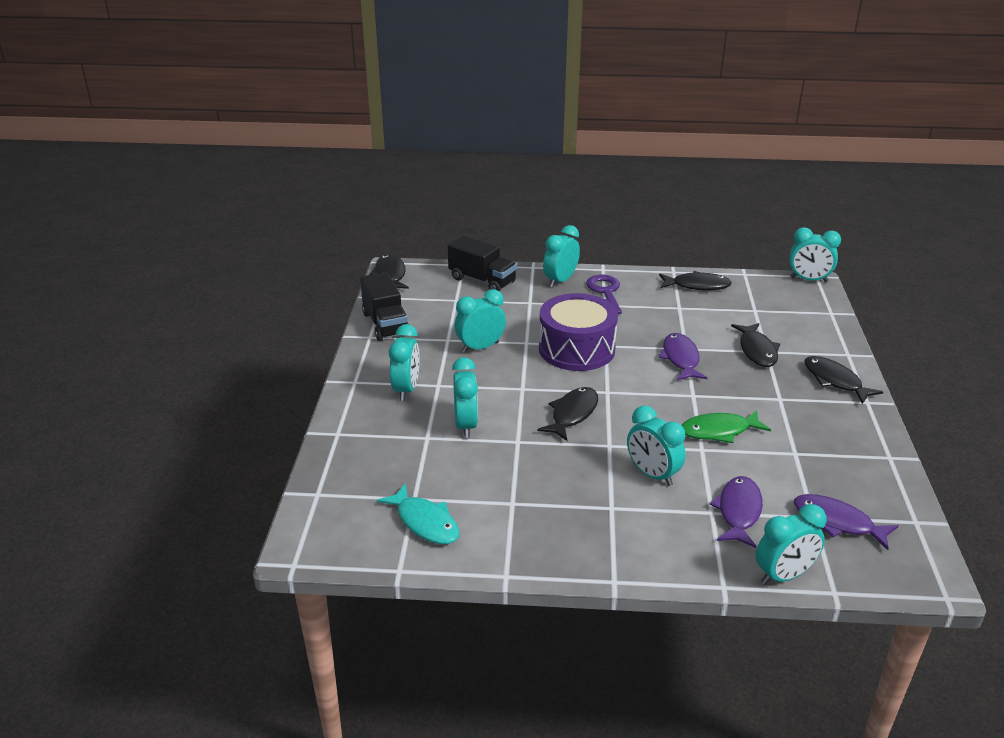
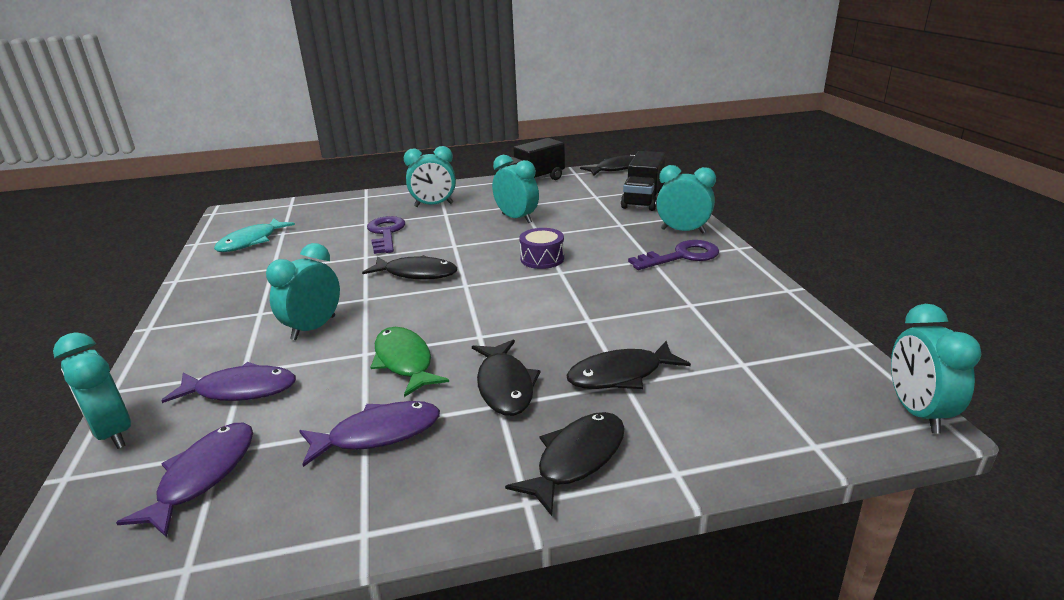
camera: 75 degrees right, 5 degrees down
turquoise clock [452,357,478,438] -> purple key [367,216,405,254]
purple drum [539,293,618,371] -> purple drum [519,228,564,269], size x0.50
purple fish [658,333,707,380] -> purple fish moved to [299,401,440,467]
black fish [659,271,732,290] -> black fish moved to [472,340,540,416]

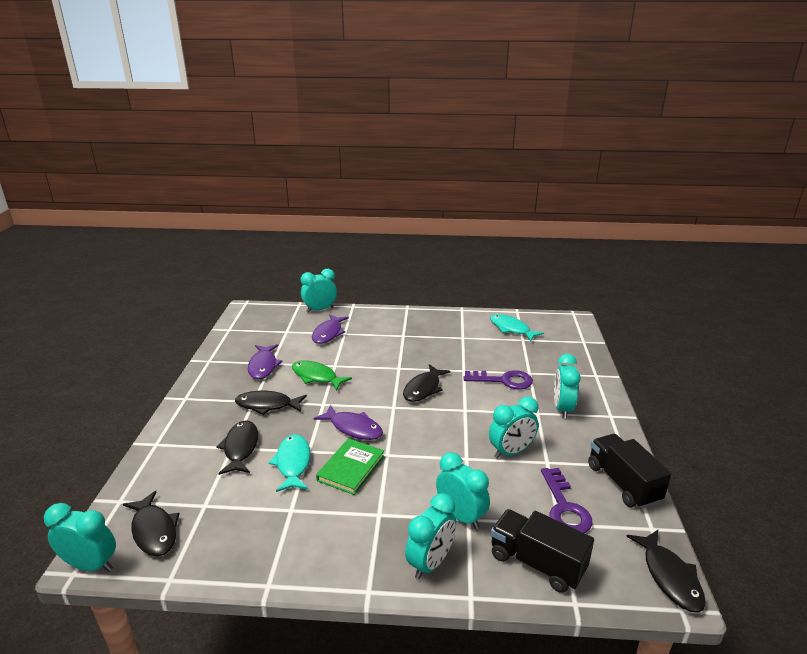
camera: 105 degrees right, 0 degrees up
purple fish [116,423,253,538] -> purple fish moved to [314,405,383,440]
turquoise clock [266,243,340,340] -> turquoise clock moved to [436,452,490,529]
green fish [370,327,449,397] -> green fish turned 135 degrees counterclockwise [292,360,352,391]
black fish [505,412,625,516] -> black fish moved to [123,491,180,556]
purple drum [519,228,564,269] -> none
purple key [628,240,719,270] -> purple key moved to [541,468,593,533]
none -> turquoise fish [268,434,310,492]
none -> green book [316,438,384,495]

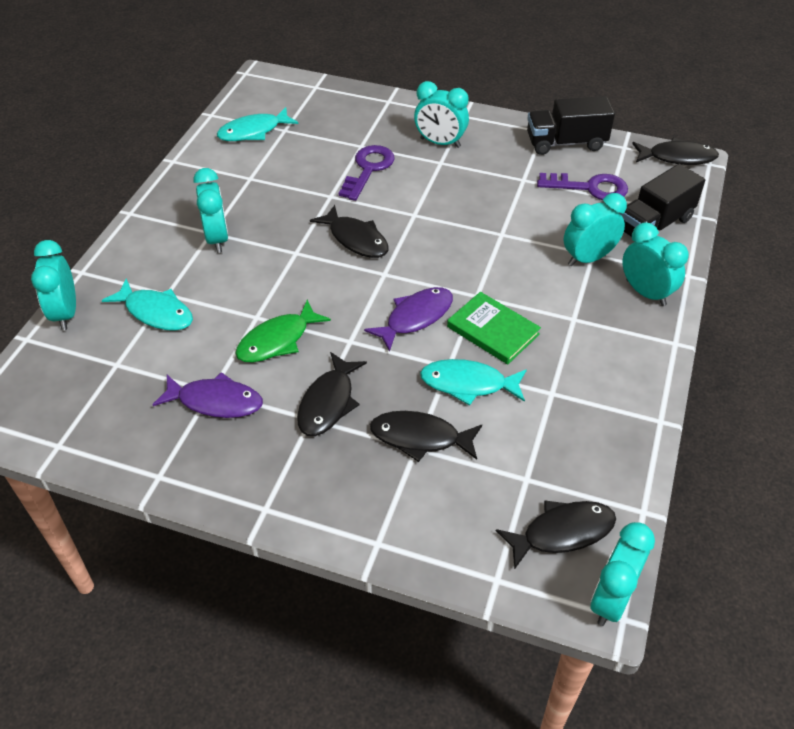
camera: 75 degrees left, 20 degrees up
purple fish [312,314,349,344] -> turquoise fish [102,278,193,331]
turquoise clock [489,397,539,459] -> turquoise clock moved to [193,168,229,253]

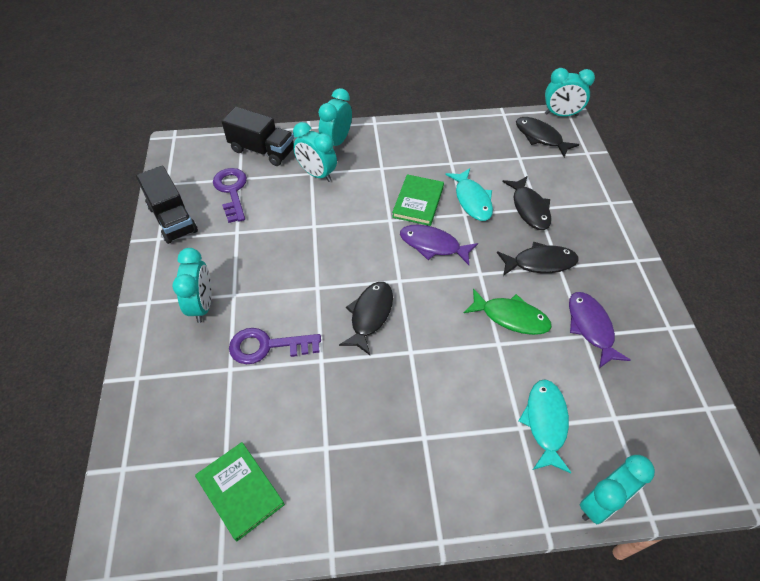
camera: 115 degrees left, 5 degrees up
turquoise clock [193,168,229,253] -> none
turquoise fish [217,107,299,141] -> green book [195,442,285,541]
black fish [632,138,719,165] -> none

